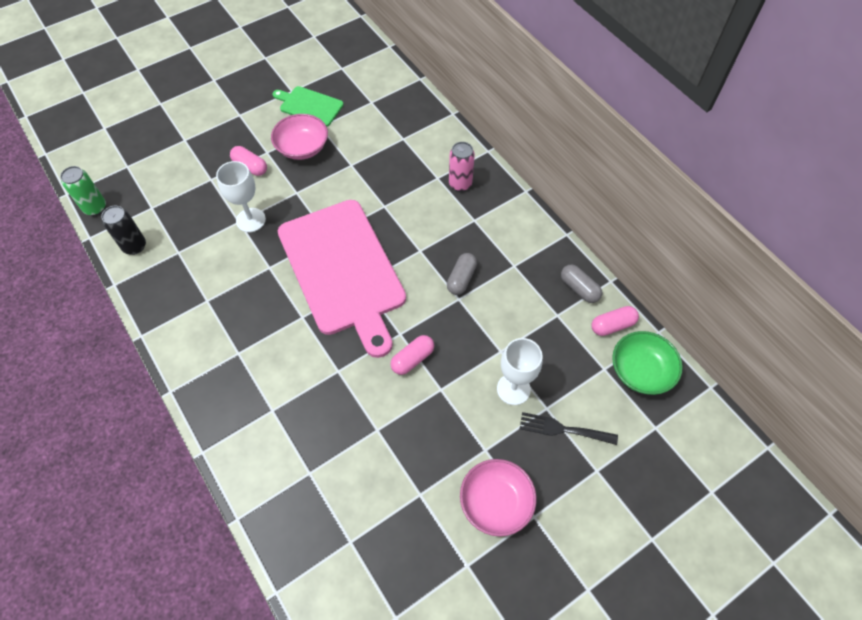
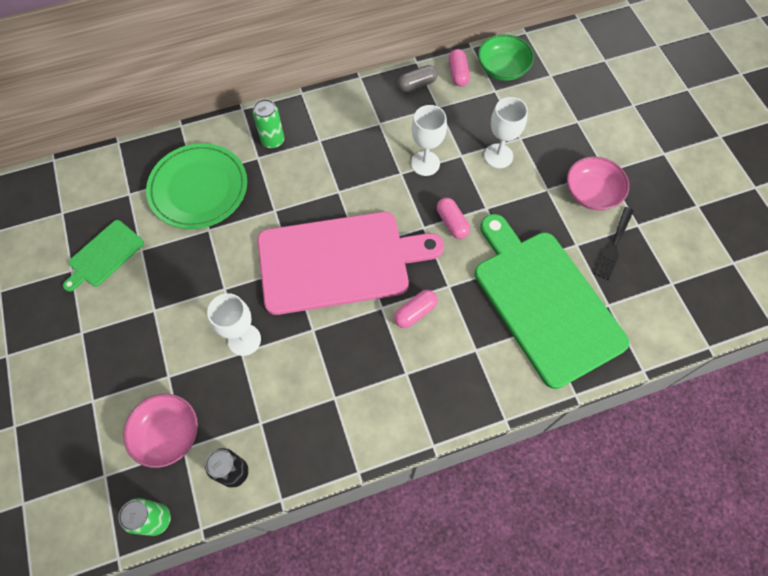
camera: 75 degrees left, 5 degrees up
pink capsule [230,146,267,176] -> pink capsule moved to [394,290,438,328]
pink bowl [271,114,328,160] -> pink bowl moved to [123,394,198,468]
grey capsule [447,253,477,295] -> none
pink can [449,142,475,192] -> green can [253,99,284,149]
black fork [520,412,618,445] -> black fork moved to [593,207,634,280]
none -> green plate [146,143,247,229]
none -> white goblet [411,105,447,176]
none -> green cutting board [475,214,629,389]

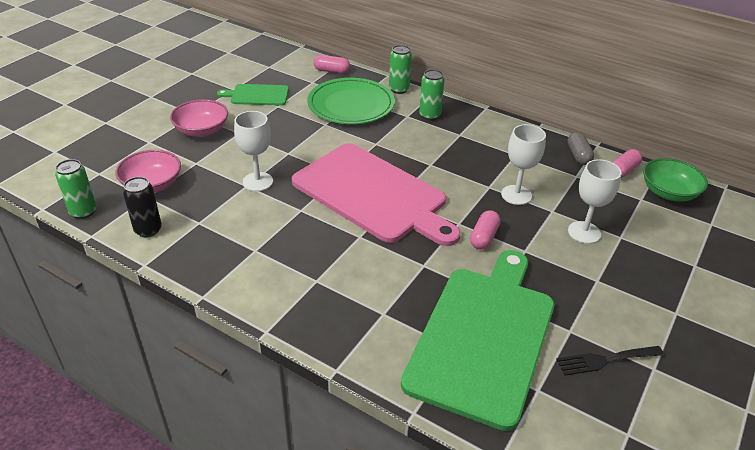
camera: 50 degrees right, 25 degrees down
pink capsule [394,290,438,328] -> pink capsule moved to [313,55,350,74]
grey capsule [398,65,438,92] -> grey capsule turned 60 degrees clockwise [567,132,594,165]
pink bowl [567,157,629,210] -> pink bowl moved to [170,99,228,137]
none -> green can [389,45,412,94]

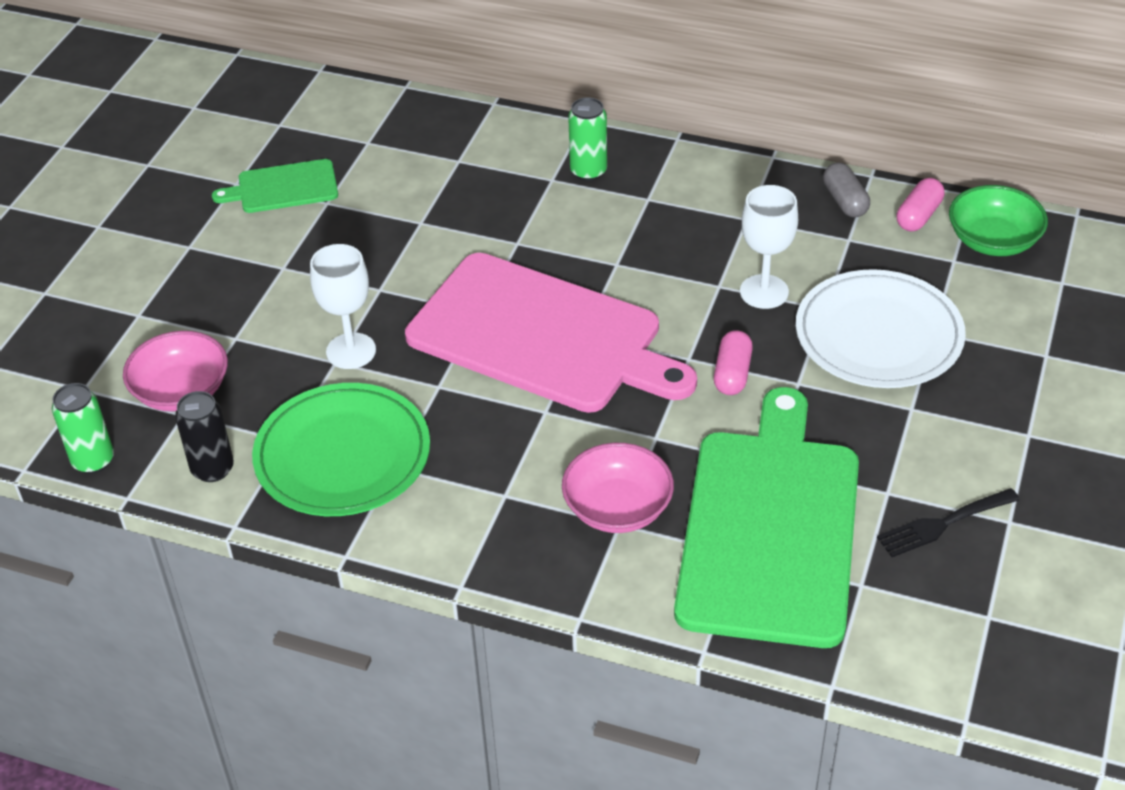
camera: 10 degrees left, 5 degrees up
pink bowl [170,99,228,137] -> pink bowl moved to [562,443,674,533]
green plate [307,78,395,124] -> green plate moved to [252,383,430,516]
pink capsule [313,55,350,74] -> none
green can [389,45,412,94] -> none
white goblet [568,159,622,244] -> white plate [796,269,966,388]

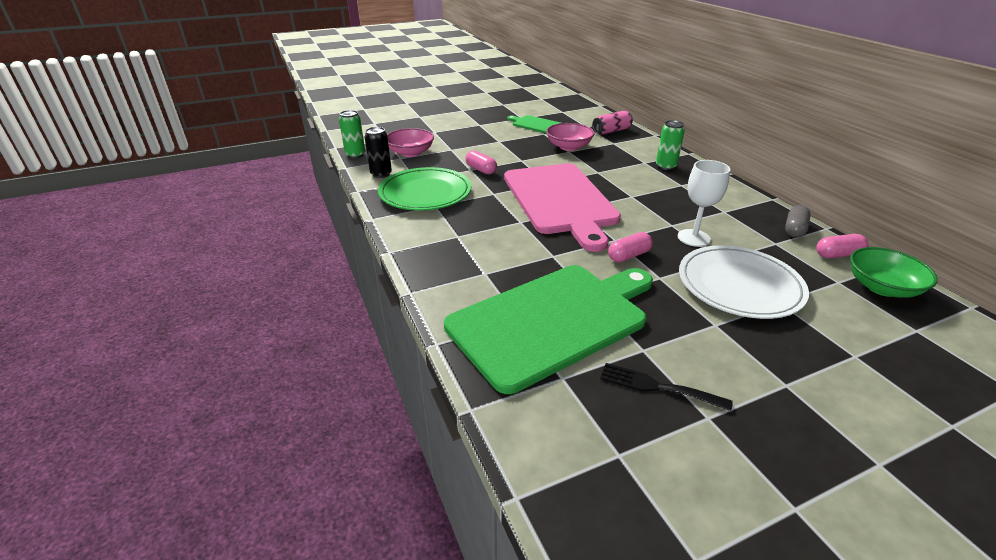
camera: 45 degrees right, 10 degrees down
white goblet [310,244,376,369] -> pink capsule [465,151,497,174]
pink bowl [562,443,674,533] -> pink bowl moved to [546,123,595,151]
none -> pink can [592,110,633,135]

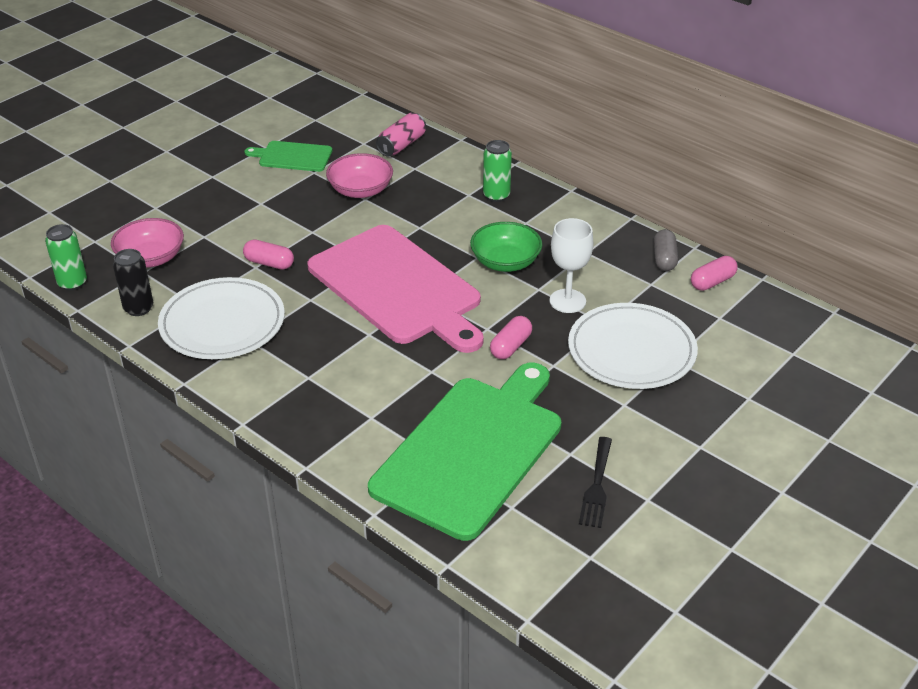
camera: 25 degrees left, 5 degrees up
green plate [378,167,471,211] -> white plate [158,277,285,359]
black fork [600,363,733,411] -> black fork turned 75 degrees counterclockwise [579,437,612,528]
green bowl [850,247,938,298] -> green bowl moved to [470,222,542,272]

